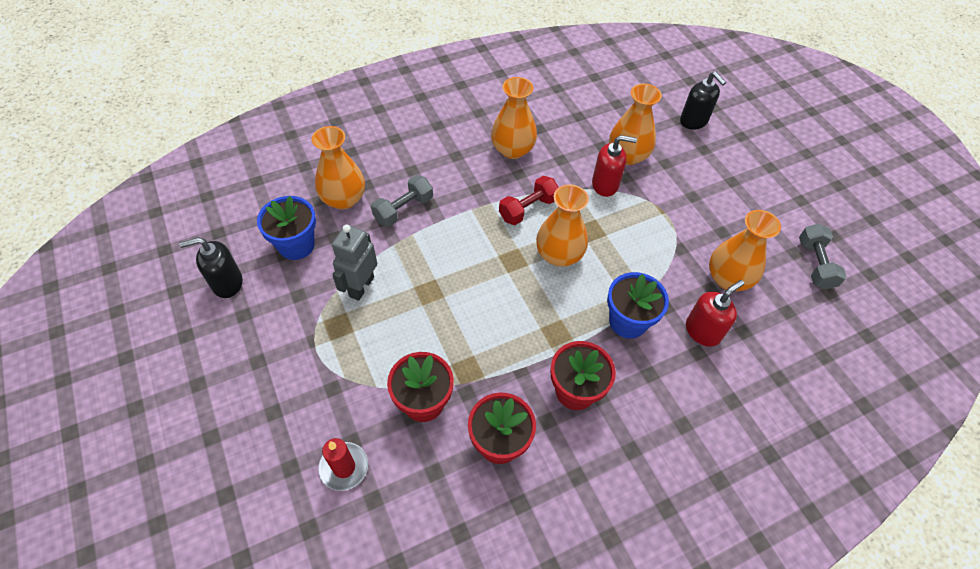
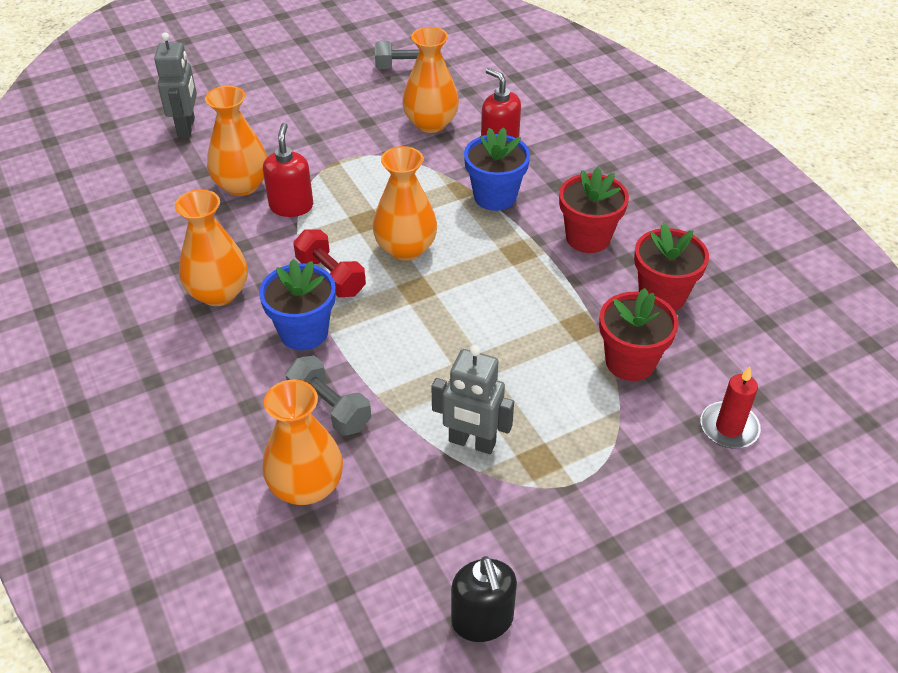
camera: 90 degrees left, 10 degrees down
blue flower pot [257,196,316,260] -> blue flower pot moved to [259,259,336,350]
black soap dispenser [680,72,726,130] -> grey robot [154,32,197,137]

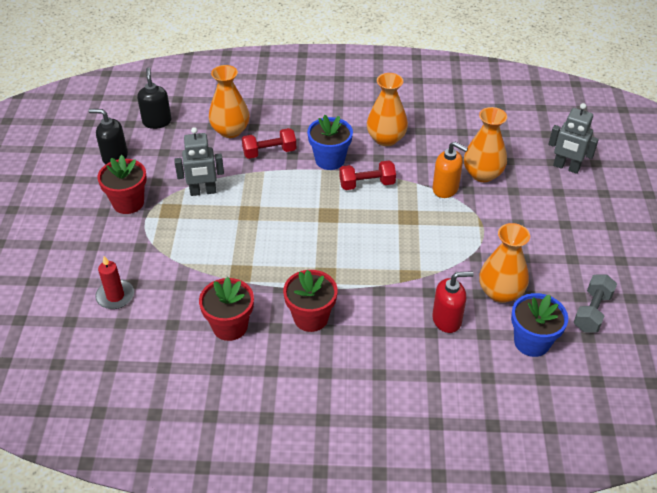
camera: 120 degrees right, 0 degrees up
red soap dispenser [263,123,313,217] -> orange soap dispenser [433,142,468,198]
grey dumbbell [285,355,371,436] -> red dumbbell [242,128,296,159]
orange vase [373,146,437,261] -> none
grey robot [432,345,514,454] -> grey robot turned 150 degrees counterclockwise [174,127,224,196]
blue flower pot [464,128,530,211] -> blue flower pot moved to [511,293,568,357]
red flower pot [599,288,679,381] -> red flower pot moved to [97,155,147,214]
none -> black soap dispenser [137,67,172,129]

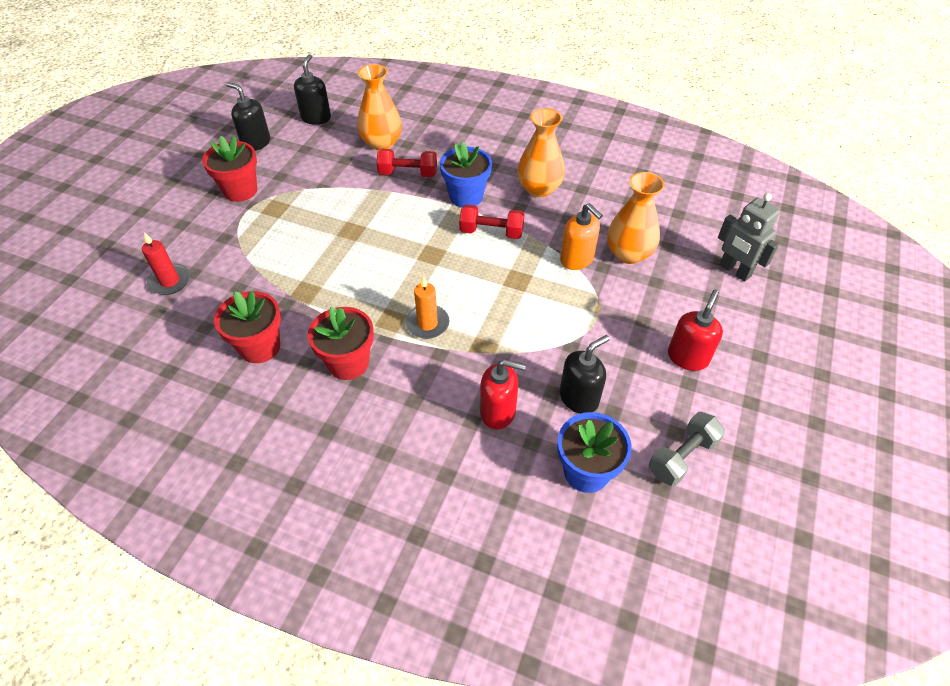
camera: 20 degrees right, 5 degrees up
grey robot [174,127,224,196] -> none
orange vase [479,223,530,303] -> black soap dispenser [560,335,610,414]
none -> orange candle [405,276,449,339]
none -> red soap dispenser [668,290,723,371]

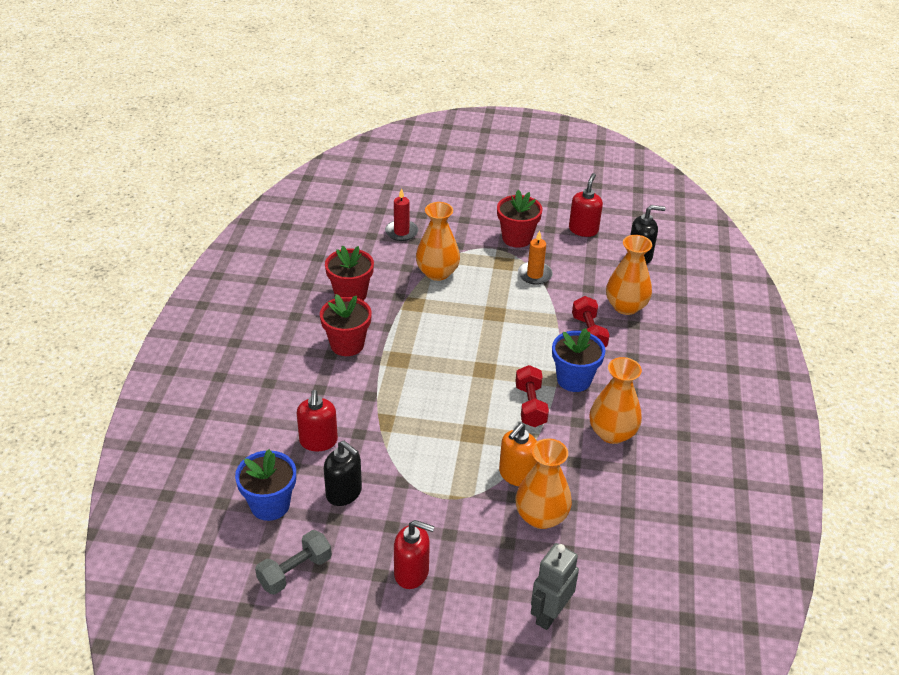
camera: 75 degrees right, 10 degrees down
black soap dispenser [226,82,270,151] -> red soap dispenser [569,173,603,237]
orange candle [405,276,449,339] -> orange candle moved to [518,230,553,285]
grey dumbbell [649,412,725,486] -> grey dumbbell turned 75 degrees counterclockwise [255,530,332,594]
none -> orange vase [416,202,460,281]

